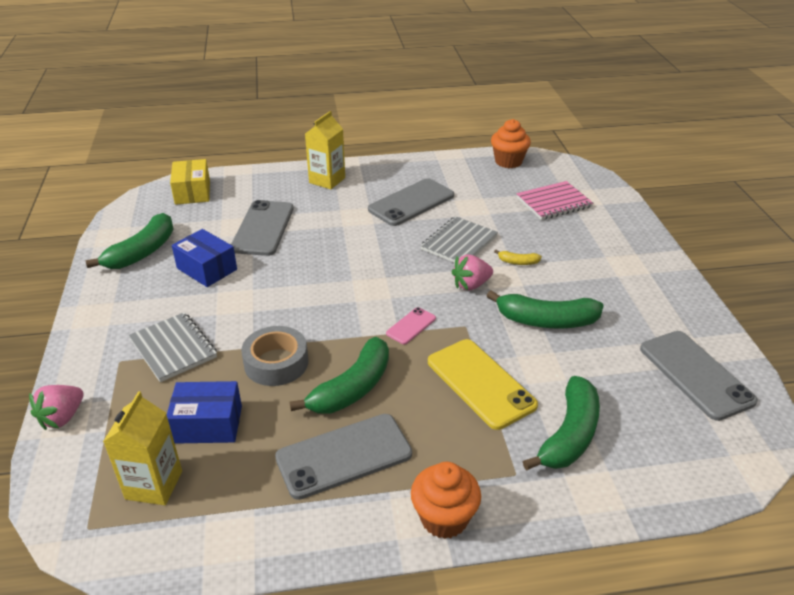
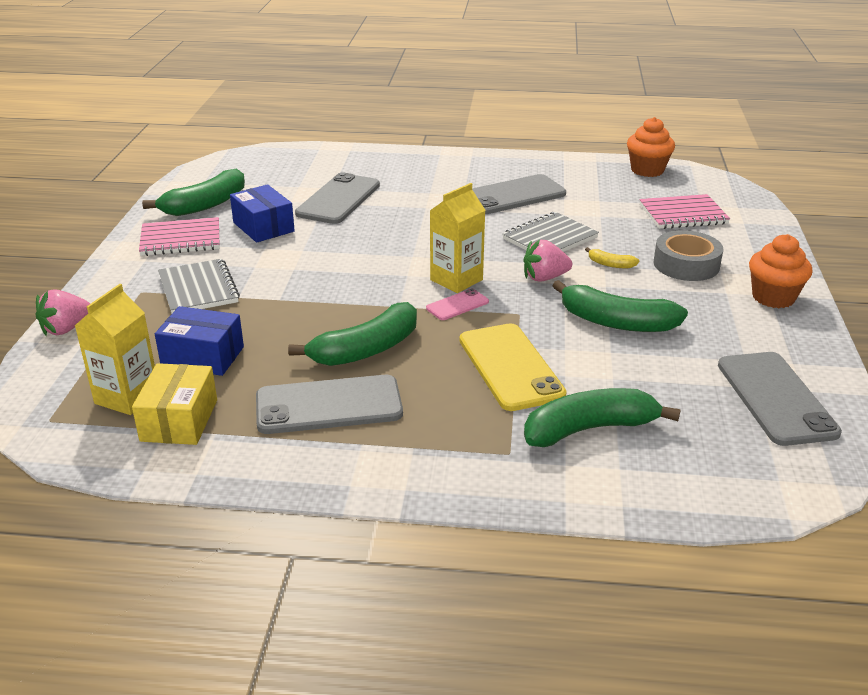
camera: 15 degrees right, 5 degrees down
yellow box [170,159,210,205] -> yellow box moved to [132,363,217,445]
grey tape [241,326,308,386] -> grey tape moved to [654,230,723,281]
yellow carton [305,111,345,189] -> yellow carton moved to [430,183,486,293]
orange cupcake [411,462,481,539] -> orange cupcake moved to [749,234,812,308]
green banana [523,376,600,471] -> green banana turned 150 degrees counterclockwise [524,388,681,447]
none -> pink notebook [139,217,220,256]

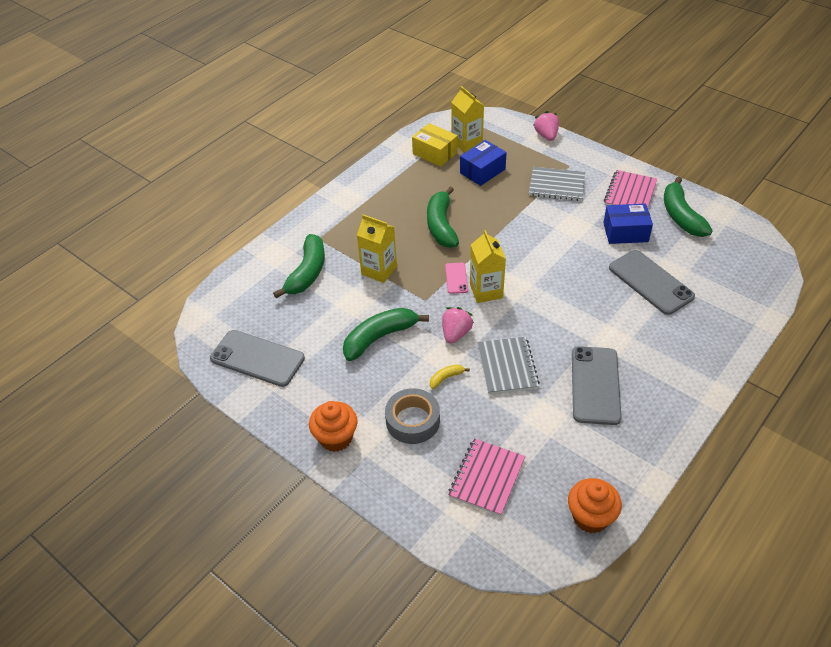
camera: 125 degrees right, 15 degrees up
grey phone [256,375,403,434] -> none
yellow phone [460,323,567,411] -> yellow carton [357,215,397,283]

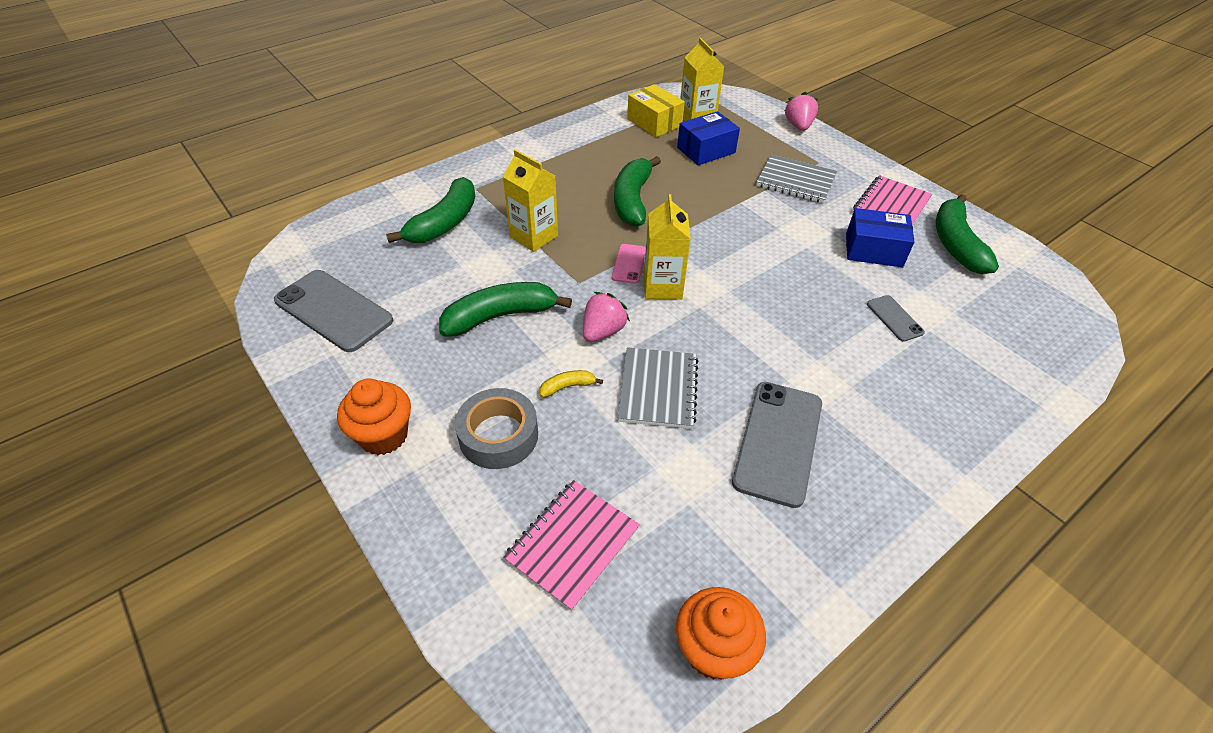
camera: 10 degrees right, 0 degrees up
grey phone [609,250,695,315] -> grey phone [867,295,925,342], size x0.50

